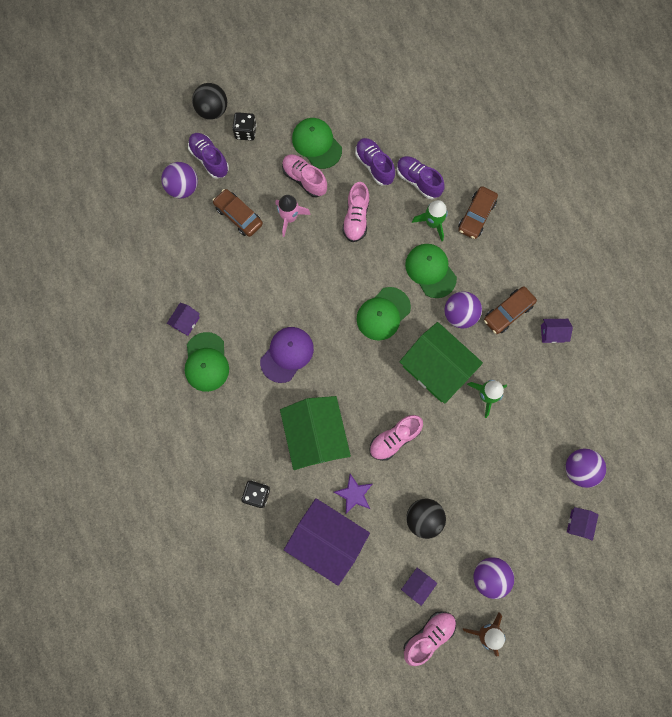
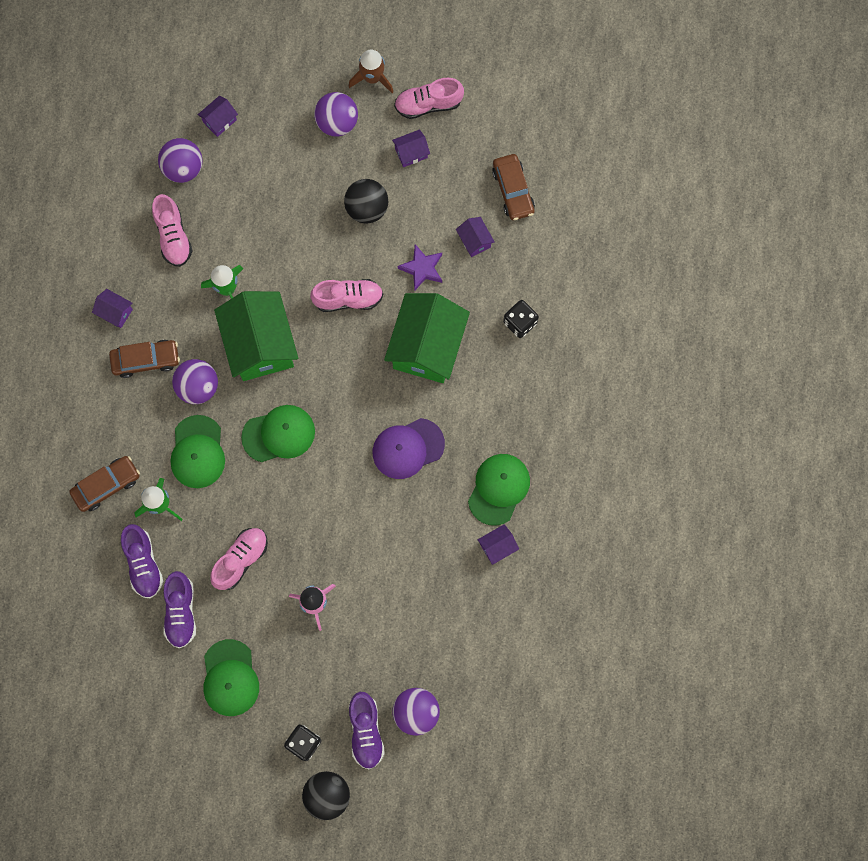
camera: 150 degrees left, 0 degrees up
brown car [213,189,263,237] -> brown car moved to [492,154,535,220]
pink shoe [282,154,327,197] -> pink shoe moved to [152,194,193,267]
purple house [284,498,370,586] -> purple house [456,217,495,257], size x0.43

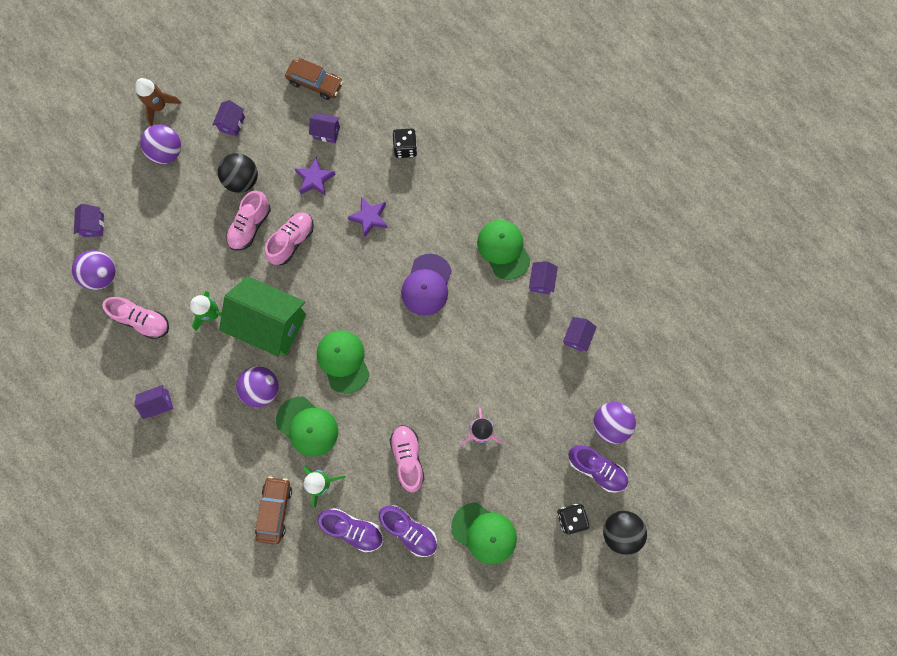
camera: 50 degrees left, 0 degrees up
brown car [109,340,180,378] -> none
green cap [241,405,315,462] -> green cap turned 45 degrees counterclockwise [317,330,370,394]
green house [384,293,470,383] -> purple star [348,197,388,237]
pink shoe [394,77,464,119] -> pink shoe moved to [226,190,271,251]
none -> purple house [563,317,597,352]

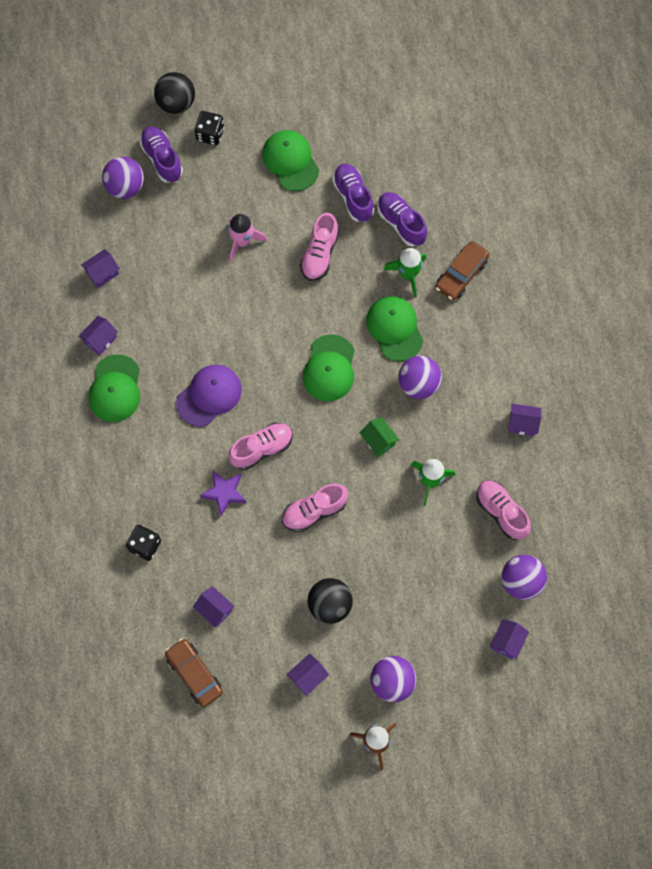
camera: 150 degrees left, 5 degrees down
green house [219,276,306,356] -> green house [359,417,399,457], size x0.43
pink shoe [226,190,271,251] -> pink shoe moved to [228,423,293,470]
purple star [295,157,336,196] -> none

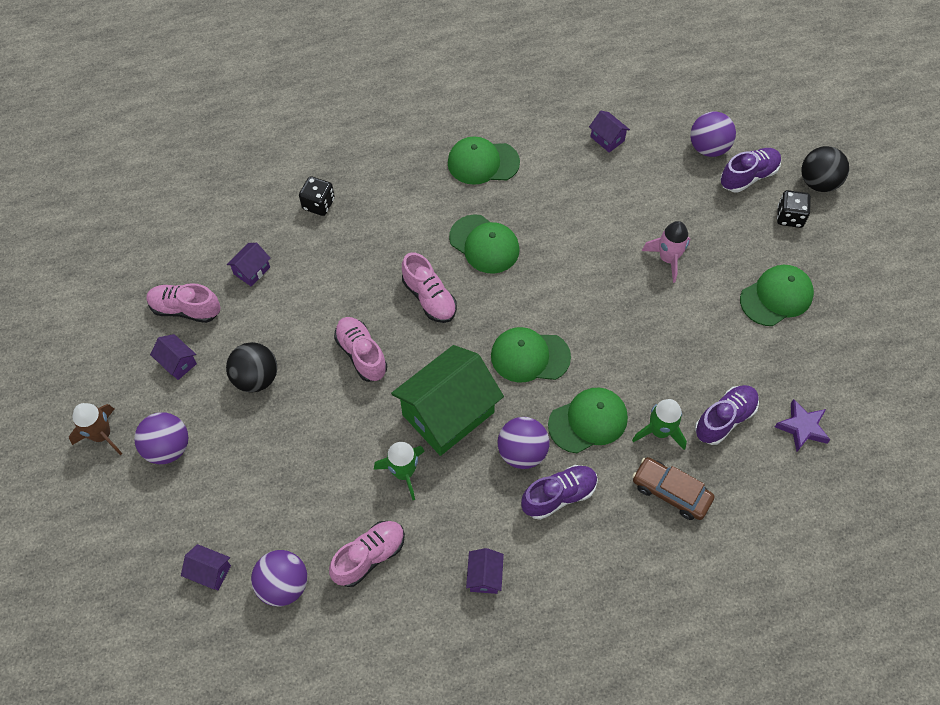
camera: 85 degrees right, 10 degrees down
purple house [78,316,118,356] -> none
brown car [165,638,223,707] -> none
purple cap [176,365,242,427] -> green cap [449,214,520,274]
purple star [200,470,246,516] -> purple star moved to [775,399,830,451]
pink shoe [300,213,339,281] -> pink shoe moved to [146,283,221,323]
purple shoe [332,163,374,222] -> purple shoe moved to [521,465,598,520]
green house [359,417,399,457] -> green house [391,345,504,456], size x2.33

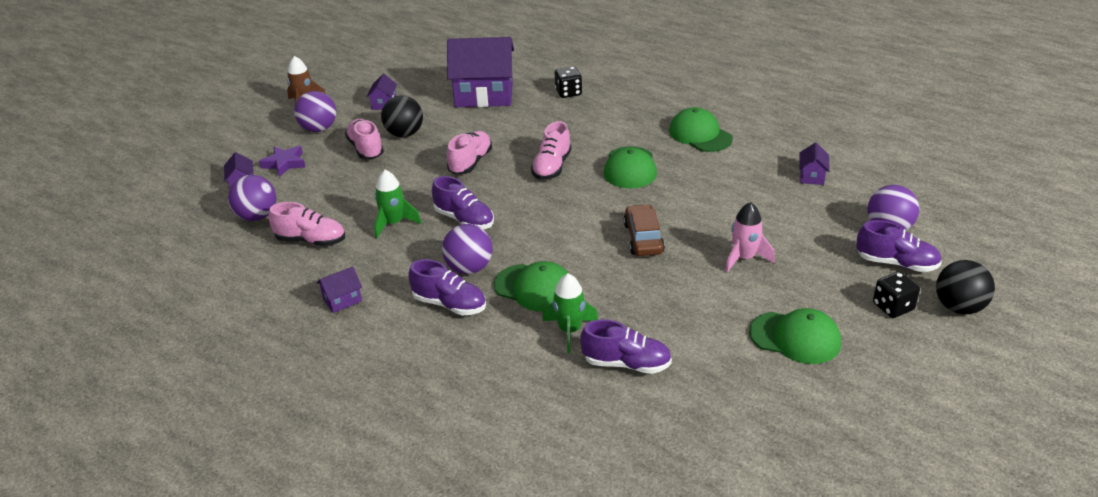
camera: 55 degrees right, 25 degrees down
pink shoe [146,283,221,323] -> pink shoe moved to [345,119,384,159]
purple house [227,243,271,286] -> purple house [447,37,514,107], size x2.33
green house [391,345,504,456] -> purple shoe [432,176,494,229]
green cap [491,327,571,383] -> none
brown car [632,457,714,520] -> brown car moved to [623,204,665,256]
purple star [775,399,830,451] -> purple star moved to [259,146,306,177]

